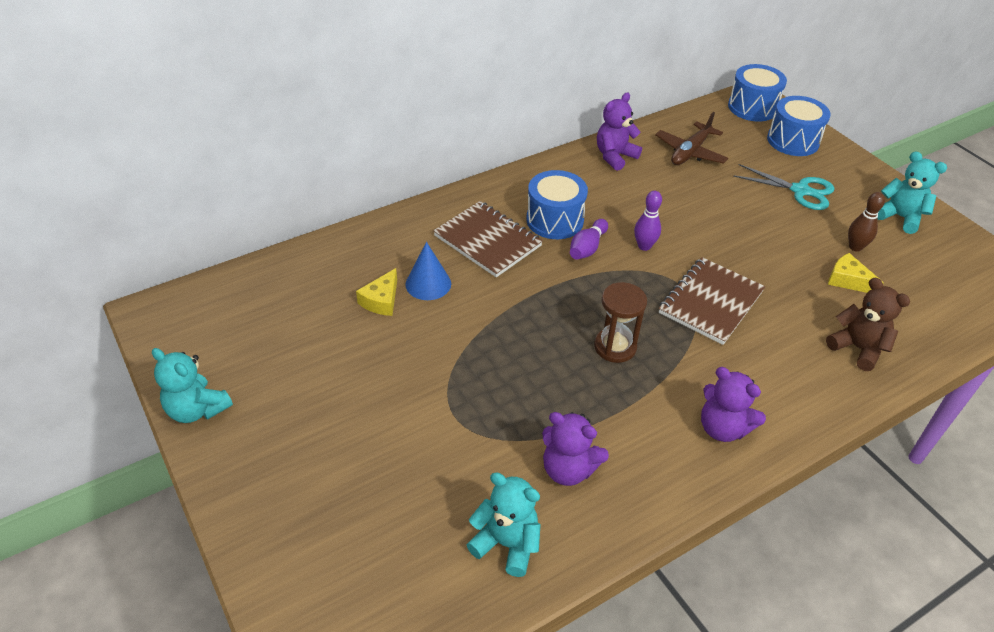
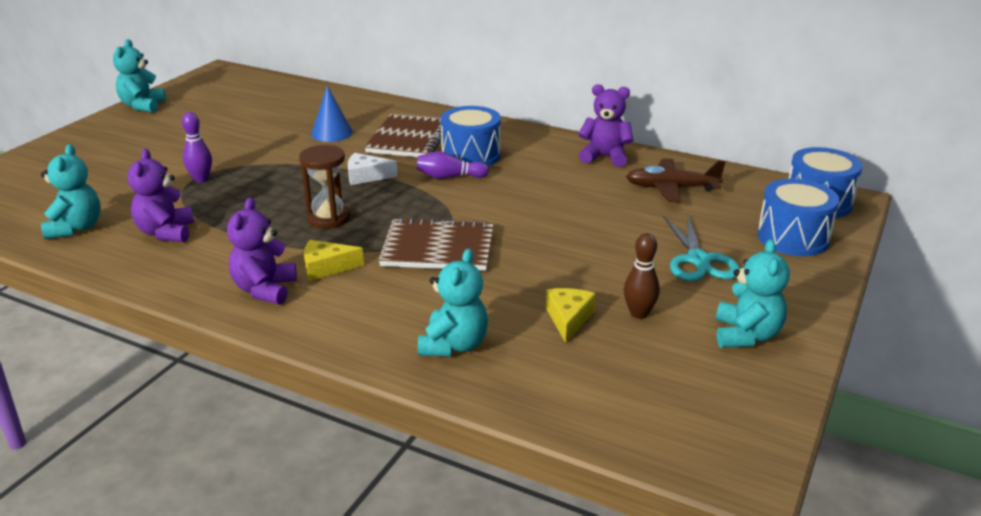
camera: 60 degrees right, 15 degrees down
yellow cheese [356,268,397,316] -> yellow cheese moved to [304,240,364,281]
purple bowling pin [634,191,662,251] -> purple bowling pin moved to [182,112,212,183]
brown teddy bear [826,278,910,371] -> turquoise teddy bear [418,249,488,356]
none -> white cheese [348,153,398,185]

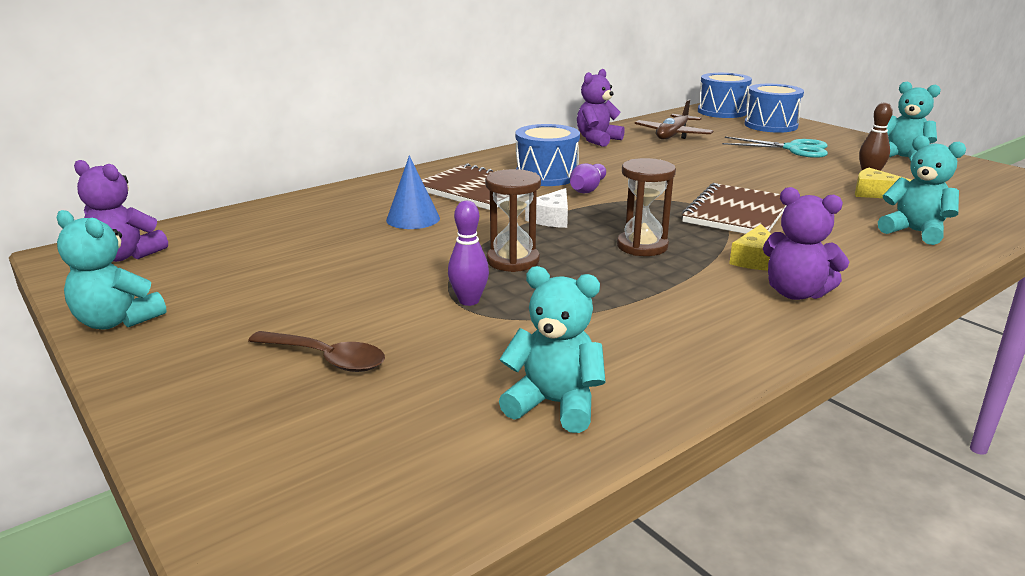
camera: 65 degrees left, 5 degrees down
purple teddy bear [127,149,194,242] -> purple teddy bear moved to [74,160,168,262]
none -> brown spoon [248,331,385,372]
none -> brown hourglass [485,169,541,272]

